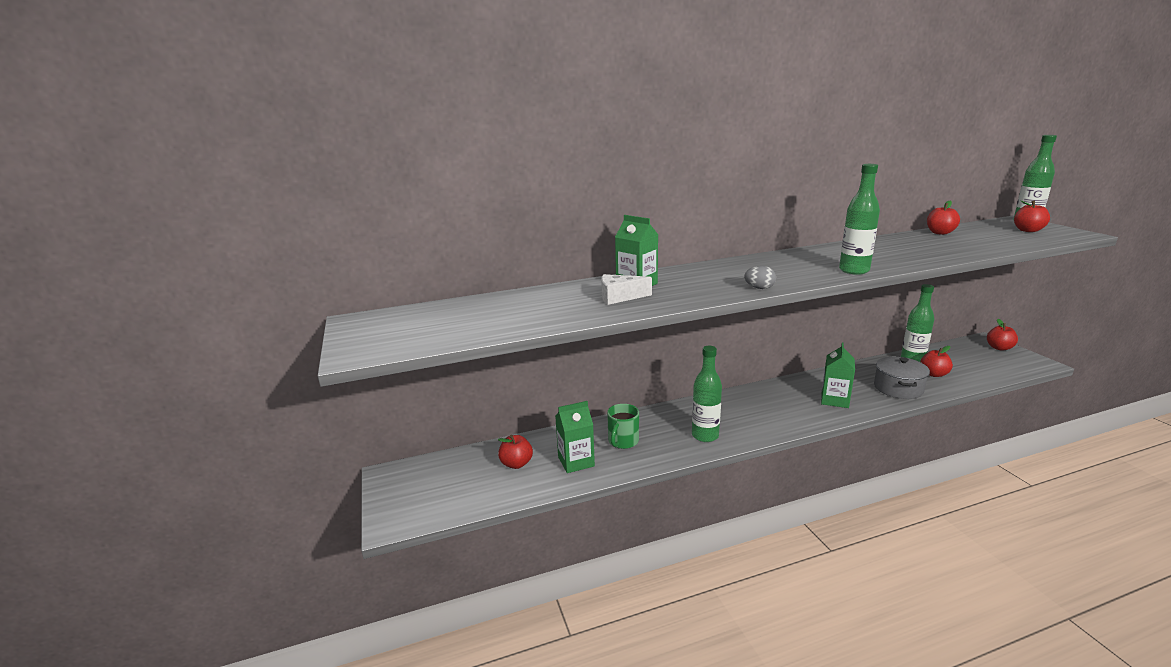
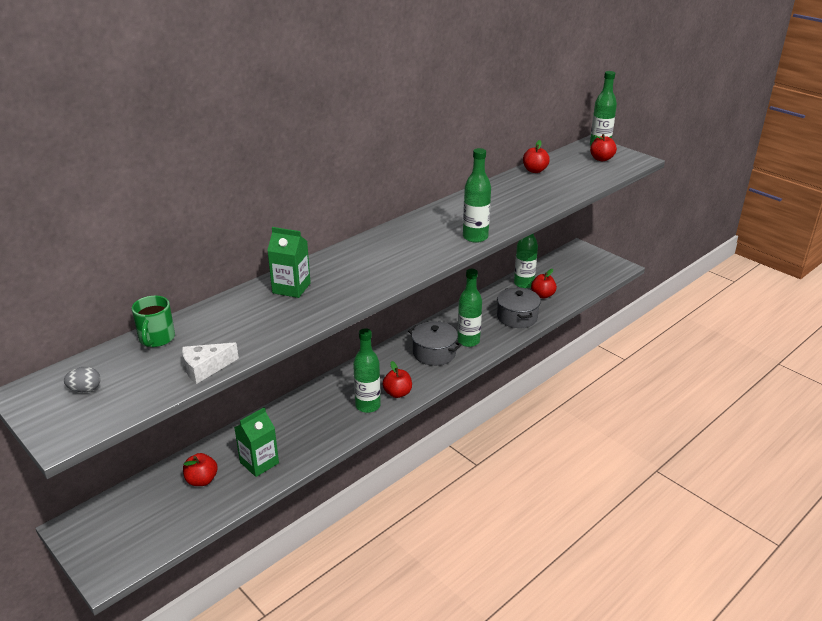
camera: 25 degrees left, 10 degrees up
white cheese [601,274,652,305] -> white cheese moved to [182,342,239,384]
green mug [607,404,639,449] -> green mug moved to [132,296,175,347]
grey egg [744,266,776,289] -> grey egg moved to [64,367,101,392]
green carton [821,342,855,408] -> green bottle [457,269,482,347]
red apple [987,319,1018,350] -> red apple moved to [383,361,412,398]
none -> grey pot [408,321,462,366]

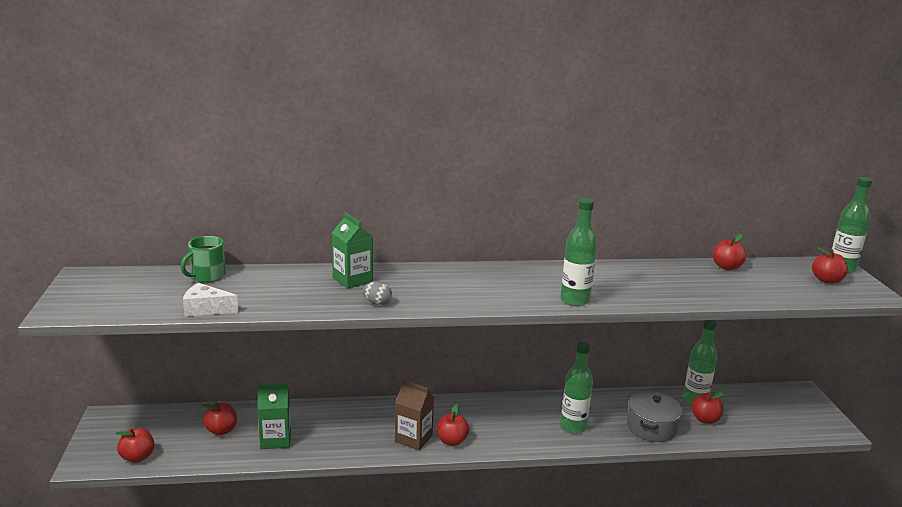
camera: 35 degrees right, 10 degrees down
grey egg [64,367,101,392] -> grey egg moved to [363,282,392,305]
green bottle [353,328,381,413] -> brown carton [395,380,434,450]
grey pot [408,321,462,366] -> none
none -> red apple [116,428,155,463]

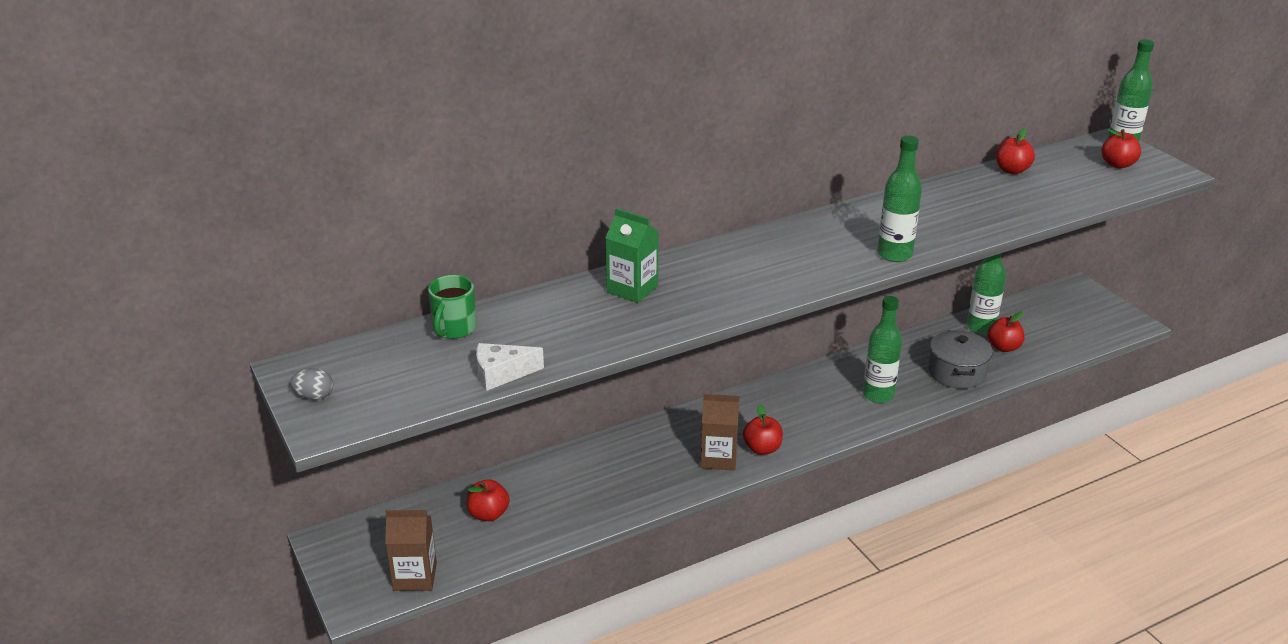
camera: 20 degrees left, 10 degrees up
red apple [116,428,155,463] -> brown carton [385,510,437,591]
green carton [257,384,291,449] -> none
grey egg [363,282,392,305] -> grey egg moved to [290,368,333,400]

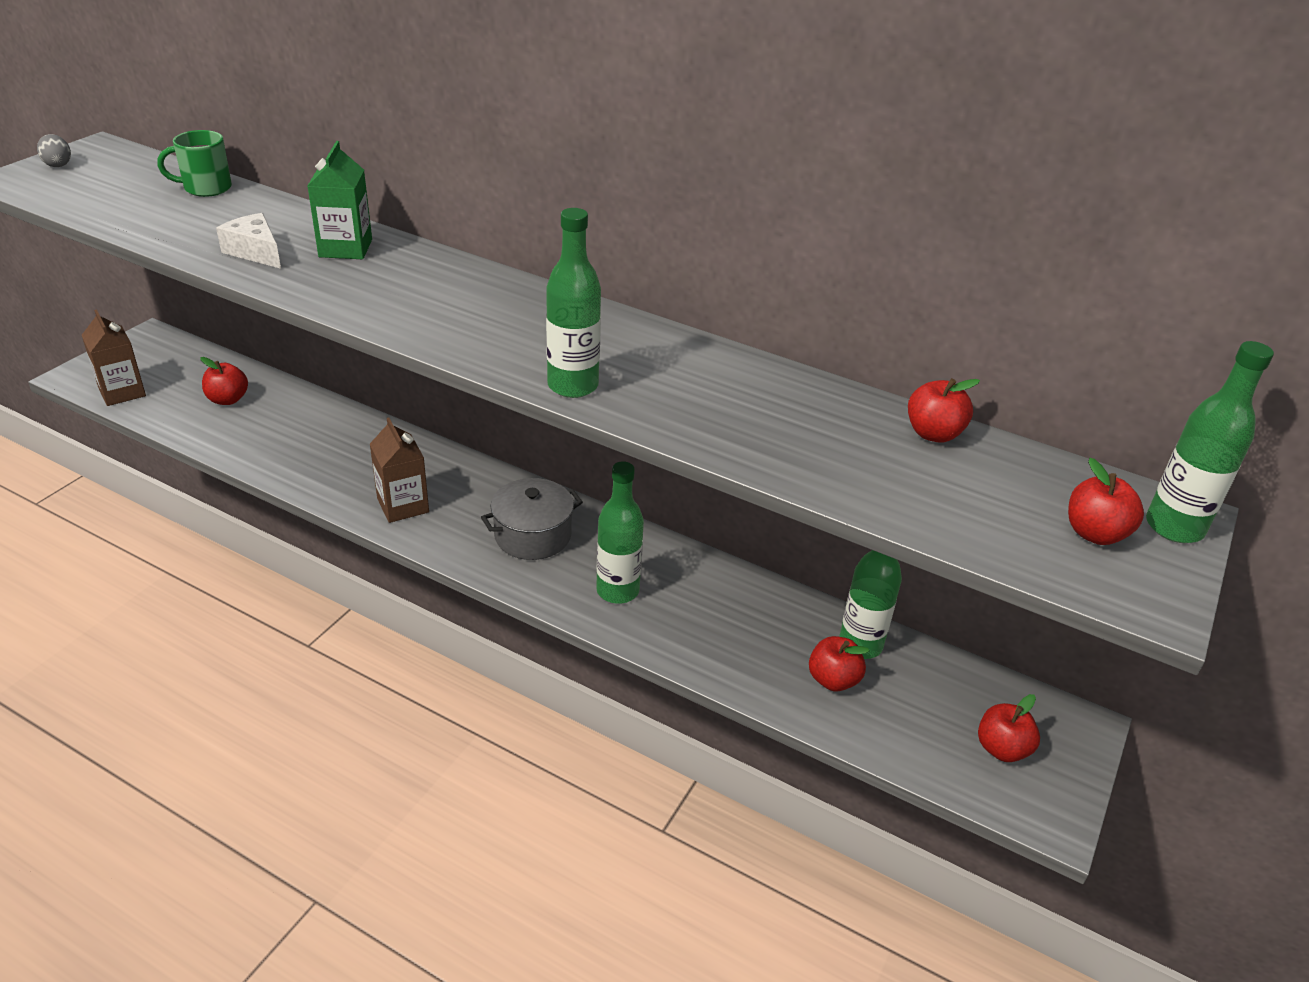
camera: 55 degrees right, 5 degrees up
white cheese [476,343,544,391] -> white cheese moved to [216,213,281,269]
red apple [743,404,783,455] -> red apple moved to [978,694,1040,762]
grey pot [928,330,993,389] -> grey pot moved to [481,478,583,560]

